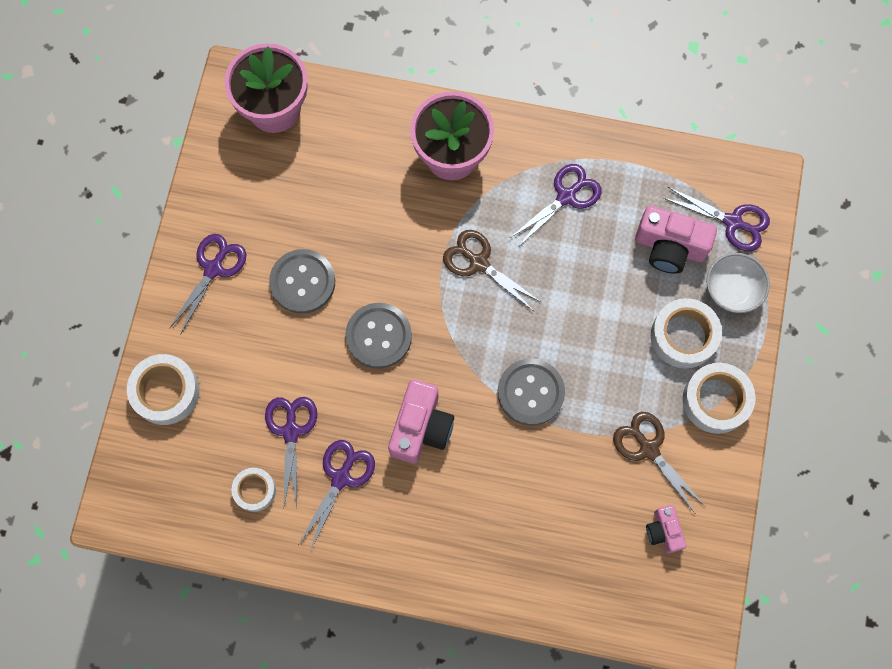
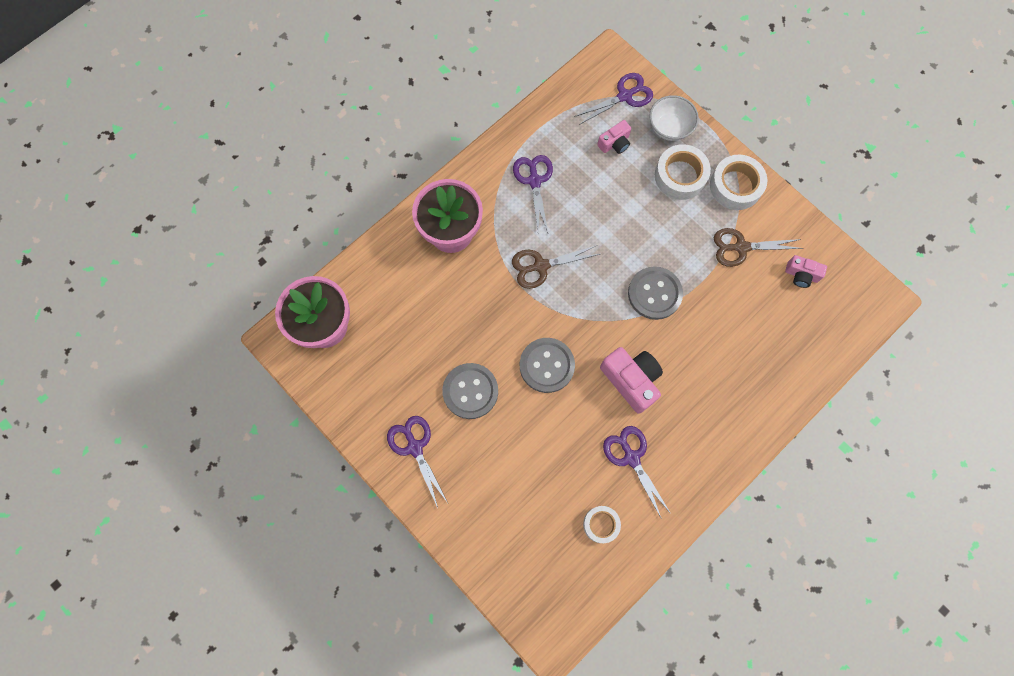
camera: 55 degrees left, 0 degrees up
white tape [127,354,200,425] -> none
purple scissors [265,397,317,509] -> none
pink camera [635,206,717,274] -> pink camera [597,120,631,154], size x0.57

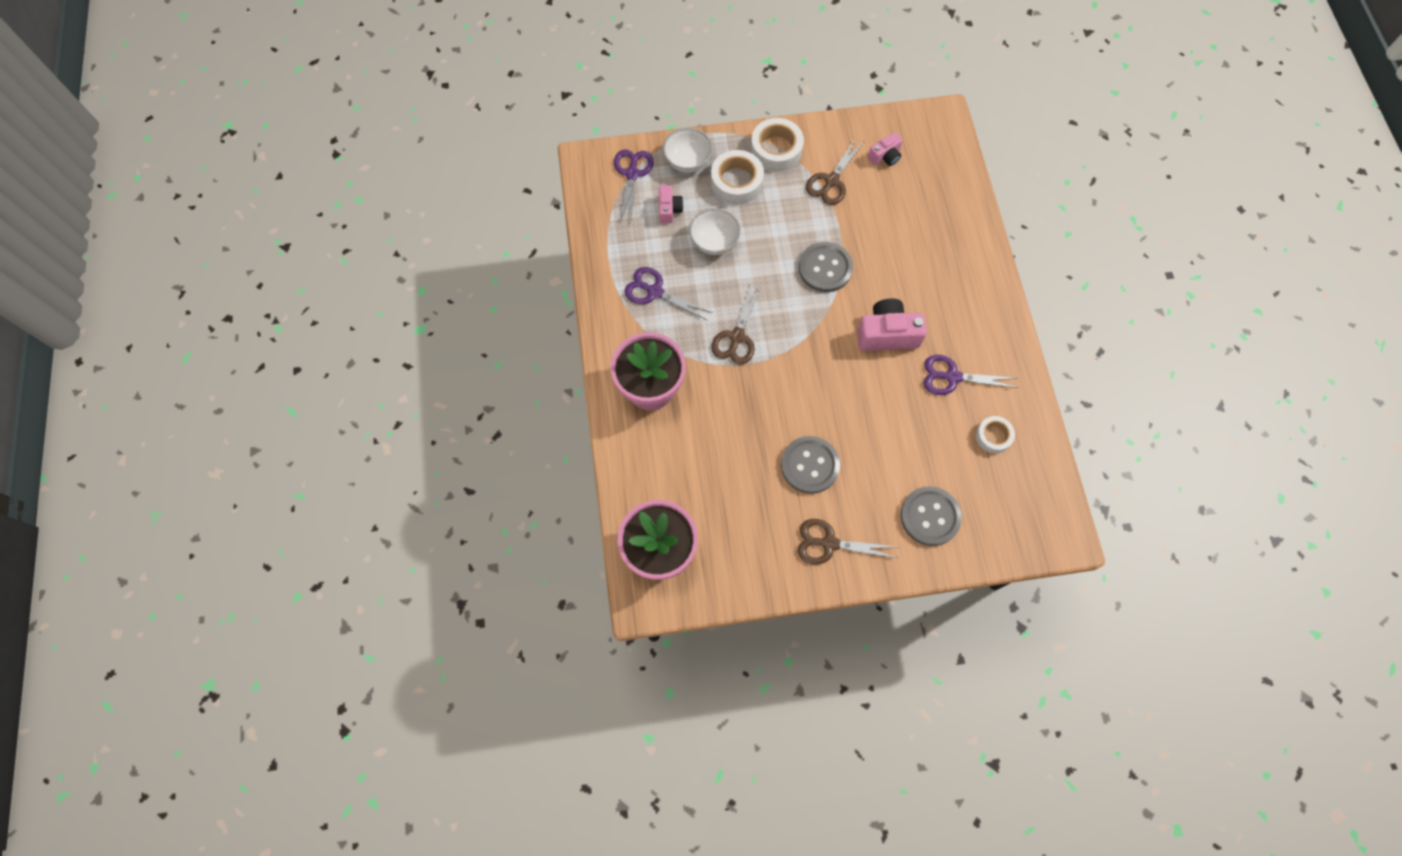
camera: 55 degrees left, 5 degrees down
purple scissors [387,416,448,508] -> brown scissors [798,519,897,564]
grey button [520,338,575,393] -> grey button moved to [900,486,962,546]
none -> white bowl [689,208,741,255]

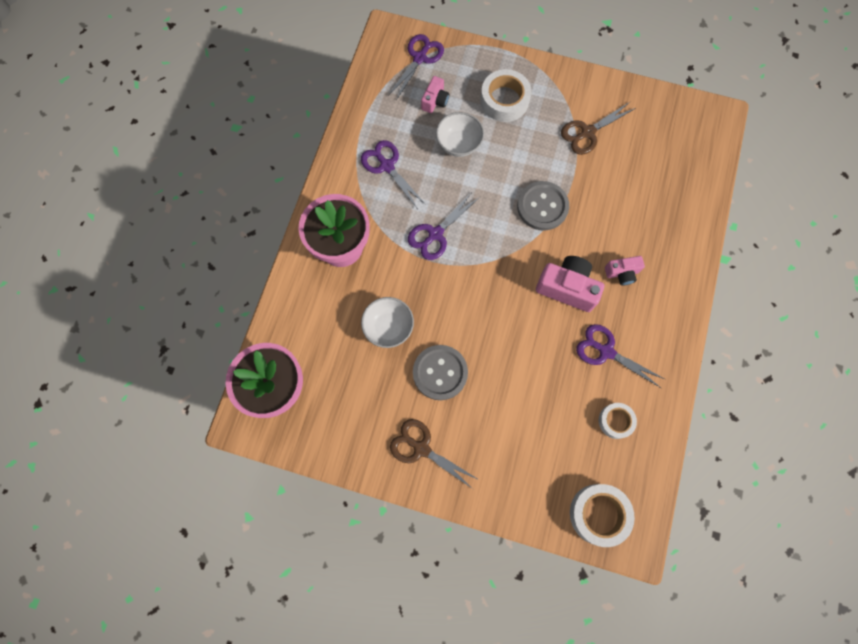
camera: 25 degrees right, 5 degrees up
white bowl [663,128,713,172] -> white bowl moved to [361,297,414,348]
brown scissors [711,284,761,365] -> purple scissors [408,192,479,260]
white tape [751,118,804,172] -> white tape moved to [570,484,635,547]
pink camera [868,132,903,166] -> pink camera moved to [605,256,645,285]
grey button [900,486,962,546] -> none

